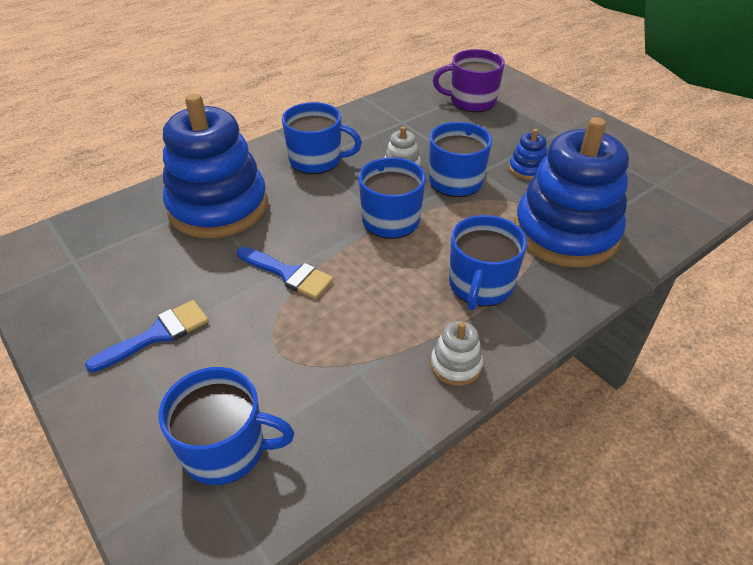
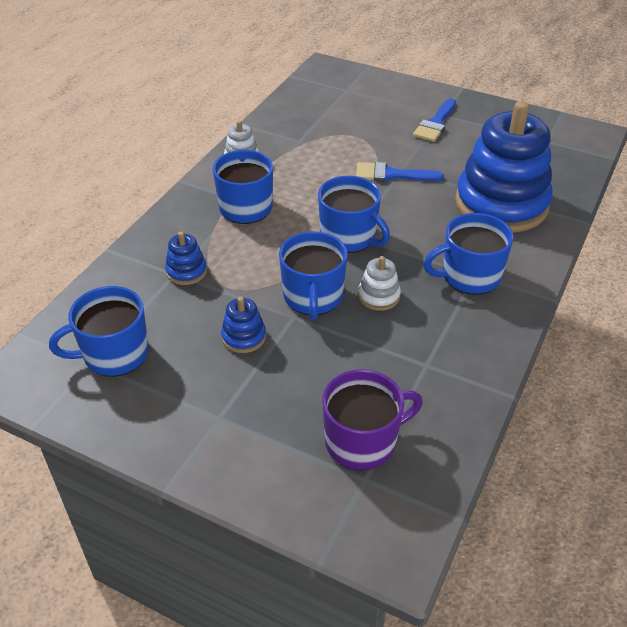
camera: 155 degrees right, 0 degrees up
blue mug [159,367,295,485] -> blue mug moved to [49,286,149,377]
blue stacking toy [514,117,629,268] -> blue stacking toy [165,232,207,285], size x0.40

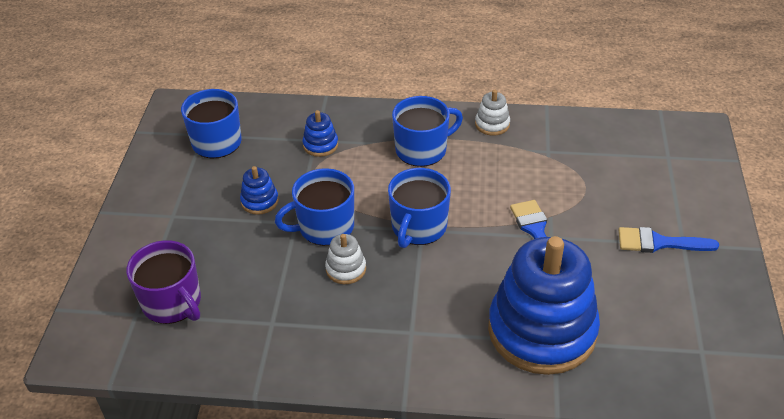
camera: 70 degrees right, 0 degrees up
blue mug [423,213,514,295] -> none

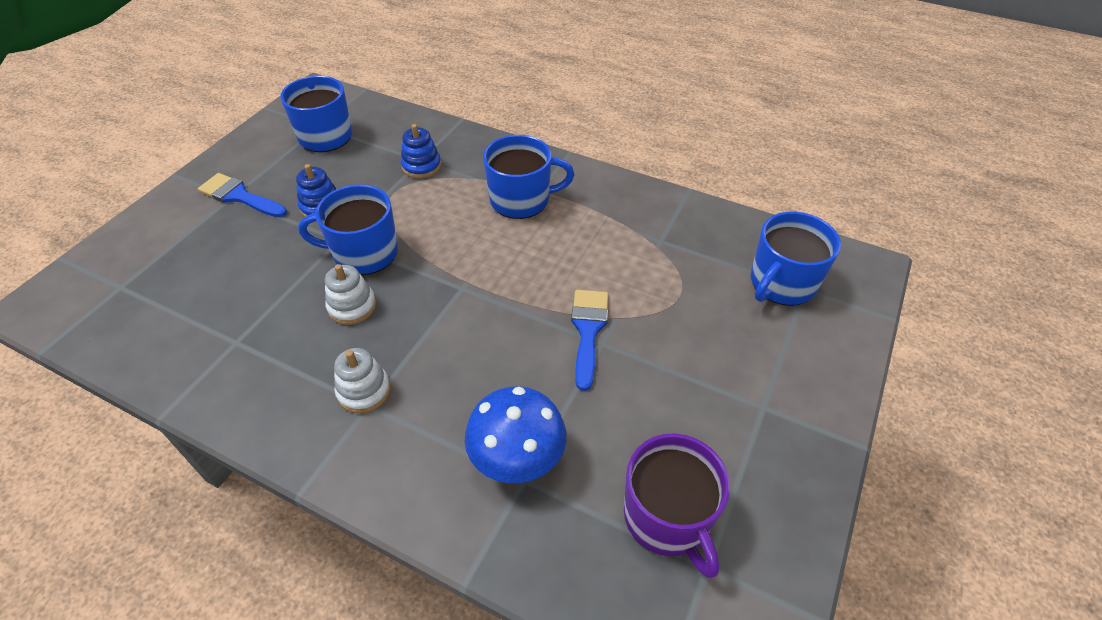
camera: 20 degrees right, 5 degrees up
purple mug [126,240,201,324] -> purple mug moved to [624,434,730,578]
blue mug [388,168,451,248] -> blue mug moved to [751,212,841,306]
white stacking toy [475,90,510,135] -> white stacking toy moved to [334,348,391,413]
blue stacking toy [488,236,600,375] -> blue mushroom [465,386,567,483]
blue brush [619,227,719,253] -> blue brush moved to [198,173,287,218]

